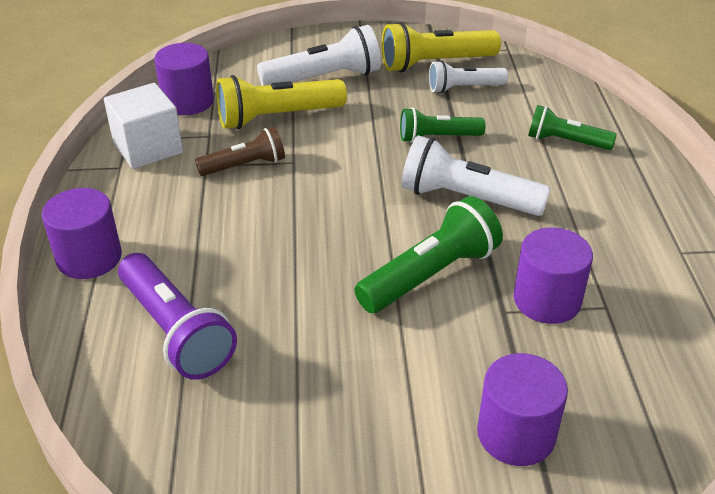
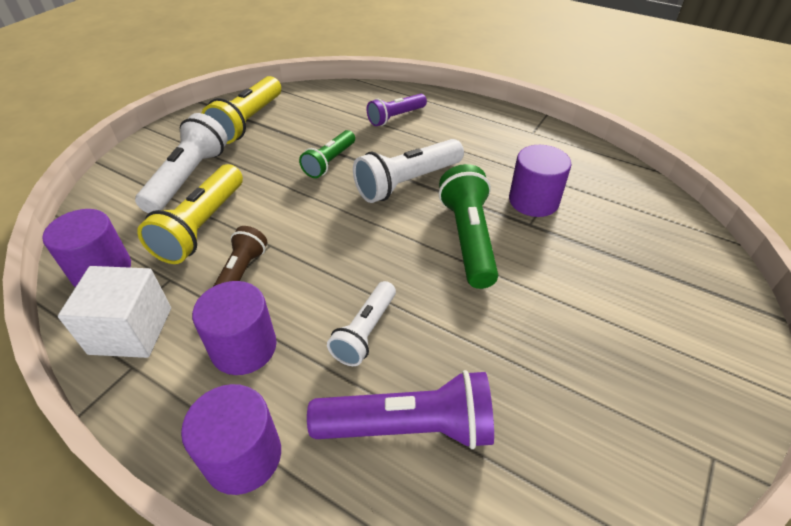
camera: 55 degrees left, 5 degrees up
white flashlight [429,60,508,93] -> white flashlight moved to [327,281,396,366]
purple cylinder [477,353,568,466] -> purple cylinder moved to [192,281,276,375]
green flashlight [528,105,617,150] -> purple flashlight [367,94,427,126]

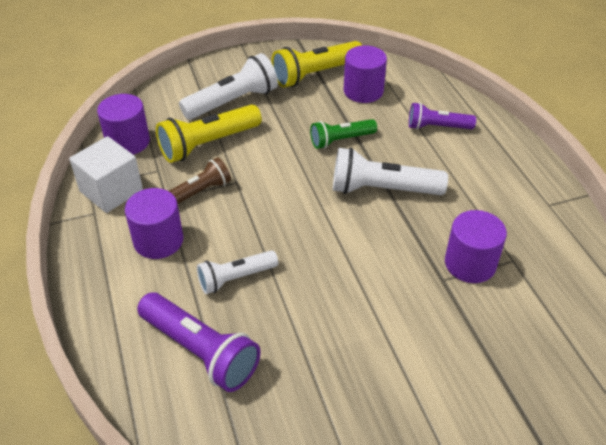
camera: 40 degrees right, 0 degrees up
purple cylinder [181,384,281,495] -> purple cylinder moved to [344,45,387,103]
green flashlight [439,164,498,289] -> none

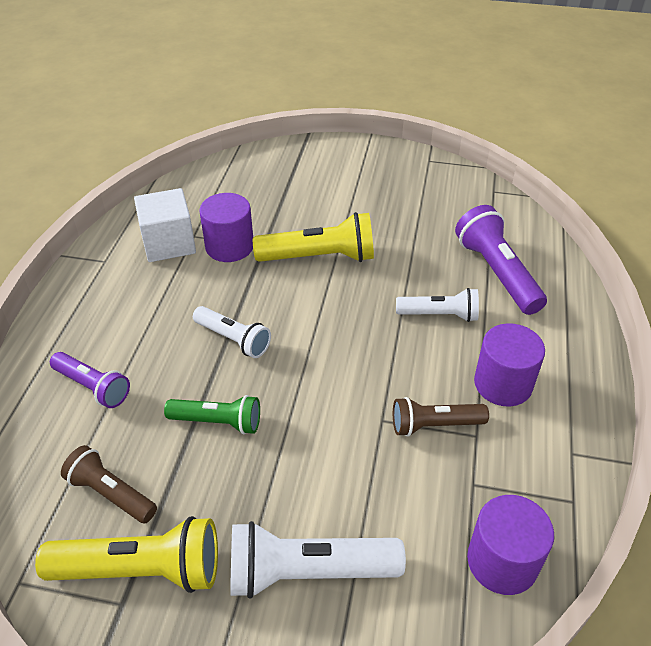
camera: 150 degrees left, 0 degrees up
white cube [69,136,143,213] -> white cube moved to [134,188,196,262]
yellow flashlight [156,105,262,163] -> yellow flashlight moved to [253,212,374,262]
white flashlight [333,147,448,195] -> white flashlight [193,306,271,358], size x0.64
purple cylinder [344,45,387,103] -> brown flashlight [61,445,157,524]

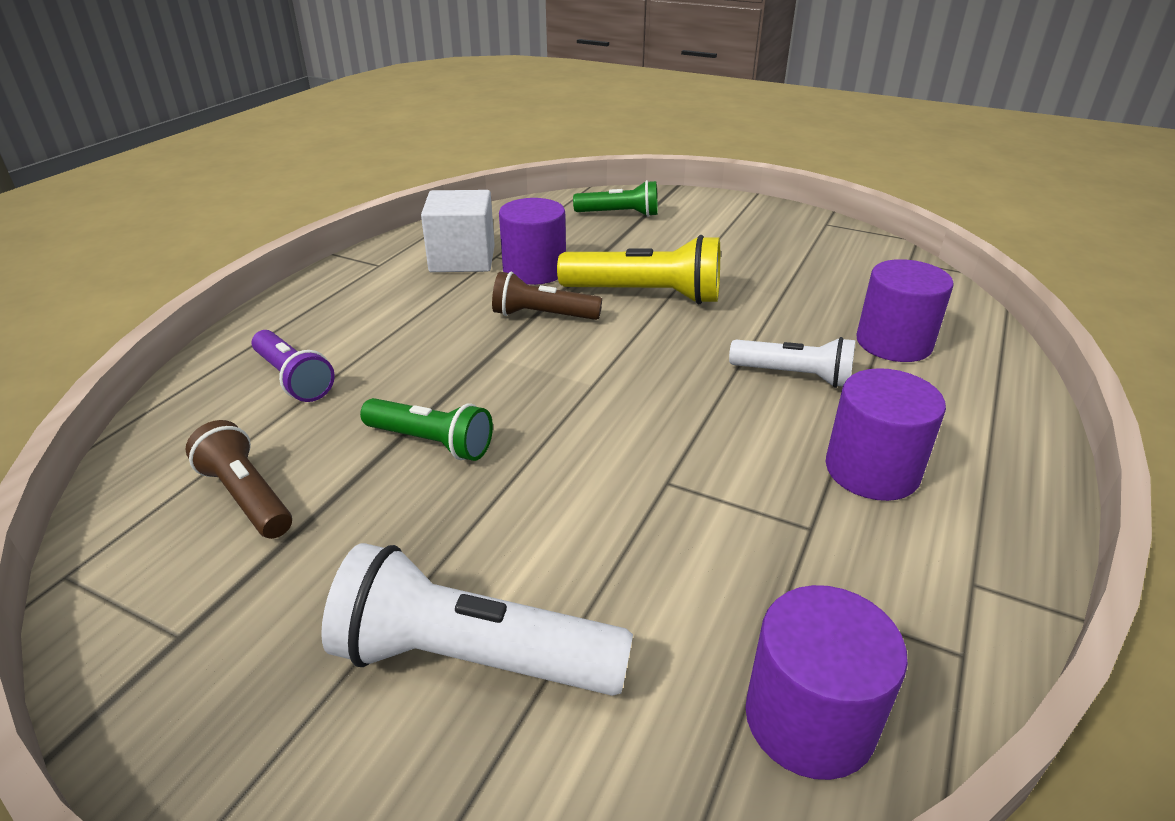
camera: 15 degrees right, 10 degrees down
yellow flashlight [35,516,218,593] -> none
white flashlight [193,306,271,358] -> none
brown flashlight [393,397,489,437] -> brown flashlight moved to [492,271,602,320]
purple flashlight [455,205,547,315] -> purple cylinder [856,259,954,362]
none -> green flashlight [573,180,658,217]

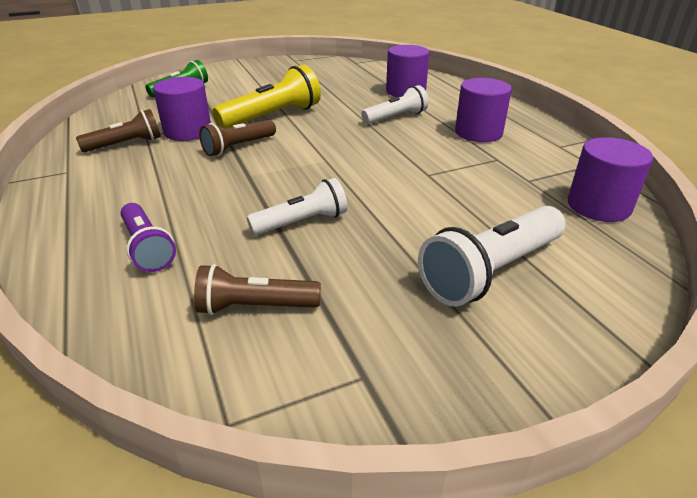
camera: 50 degrees left, 0 degrees up
purple flashlight [252,330,335,402] -> purple flashlight turned 60 degrees clockwise [120,203,176,272]
green flashlight [360,398,493,461] -> white flashlight [247,178,347,235]
white cube [421,190,495,272] -> brown flashlight [76,109,161,152]

